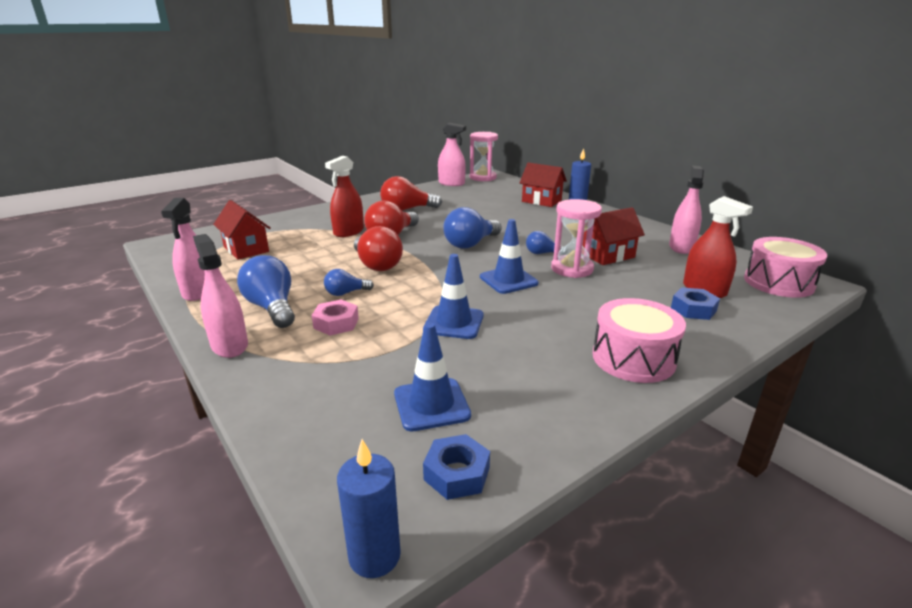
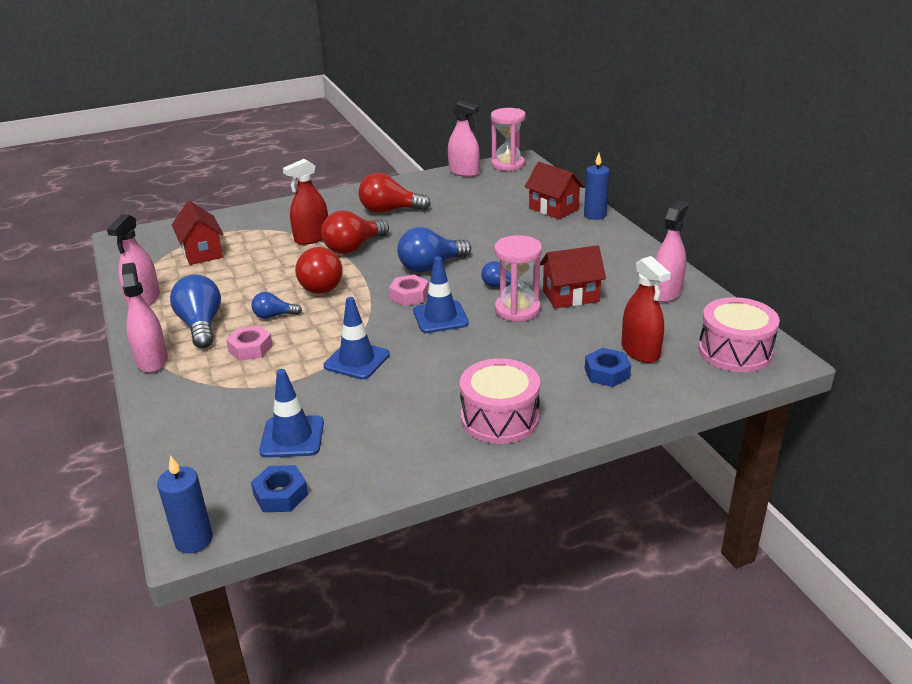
camera: 15 degrees right, 5 degrees up
none -> pink nut [389,275,429,306]

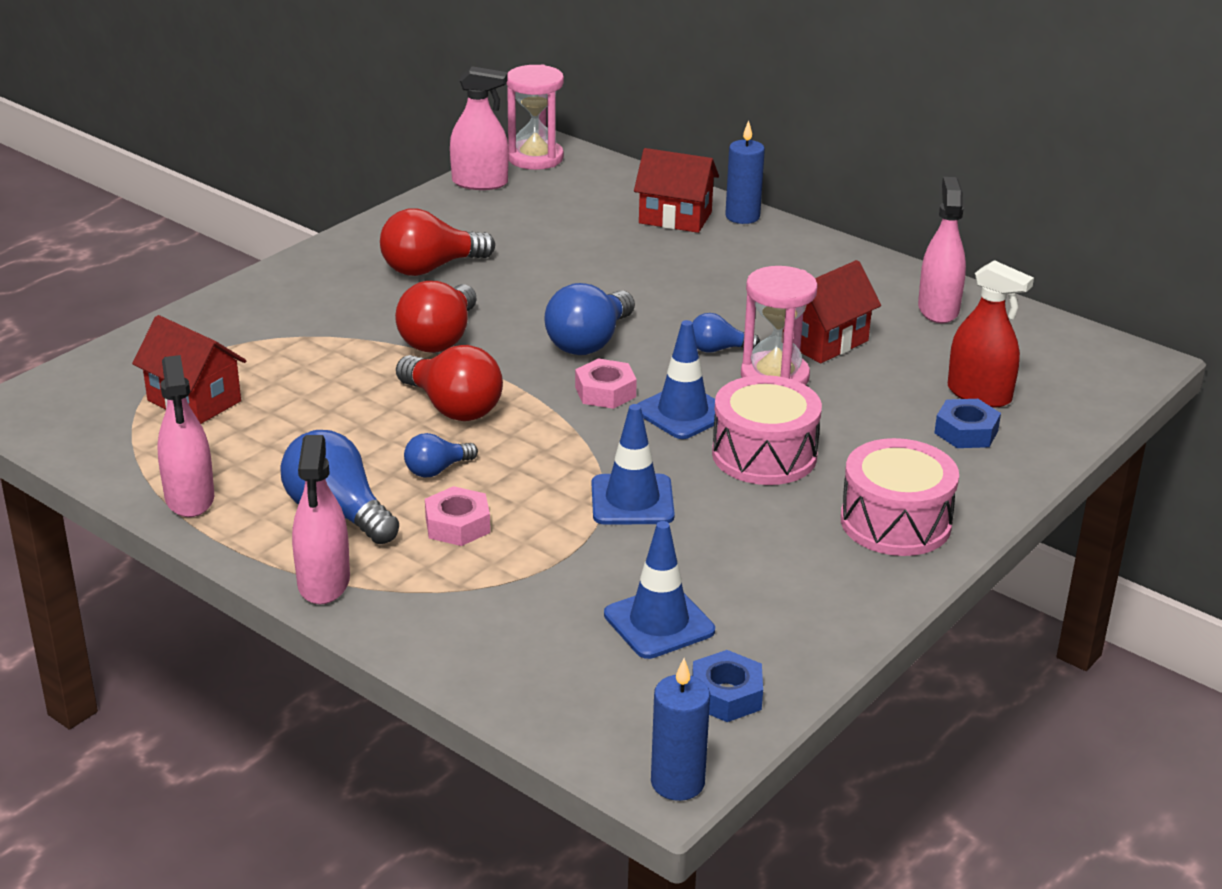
camera: 30 degrees left, 0 degrees up
pink spray bottle [122,262,168,373] -> pink spray bottle turned 135 degrees counterclockwise [292,435,350,605]
red spray bottle [283,159,328,245] -> none
pink drum [698,297,780,372] -> pink drum moved to [712,375,822,485]

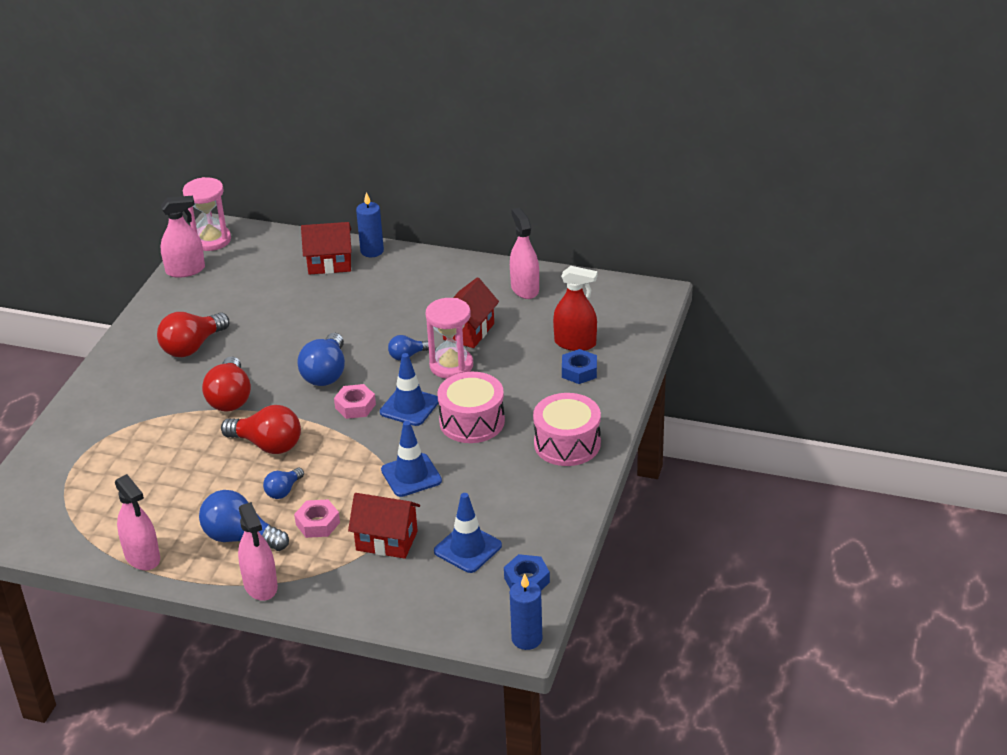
camera: 20 degrees left, 5 degrees up
red house [132,315,246,424] -> red house moved to [348,493,420,559]

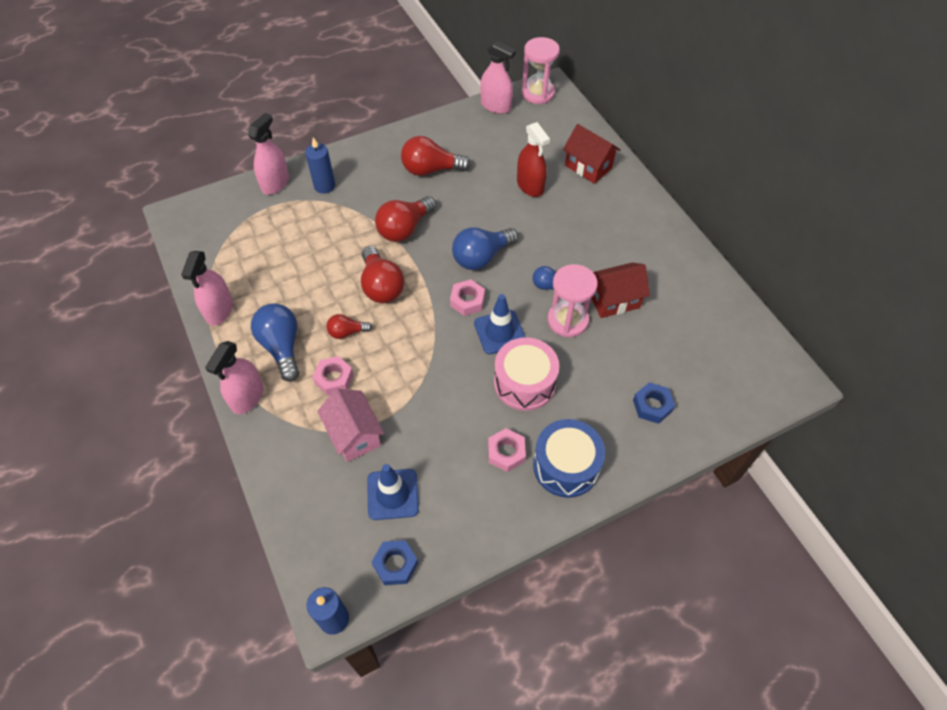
camera: 45 degrees right, 20 degrees up
blue light bulb [263,468,304,499] -> red light bulb [326,314,372,339]
red house [348,493,420,559] -> pink house [317,389,384,462]
blue candle [356,192,384,257] -> blue candle moved to [305,137,335,194]
blue traffic cone [381,421,442,497] -> none
pink spray bottle [510,208,539,299] -> pink spray bottle moved to [248,113,289,194]
pink drum [533,393,601,466] -> blue drum [533,419,605,498]
red spray bottle [553,266,597,351] -> red spray bottle moved to [517,122,550,197]
none -> pink nut [488,428,526,472]

